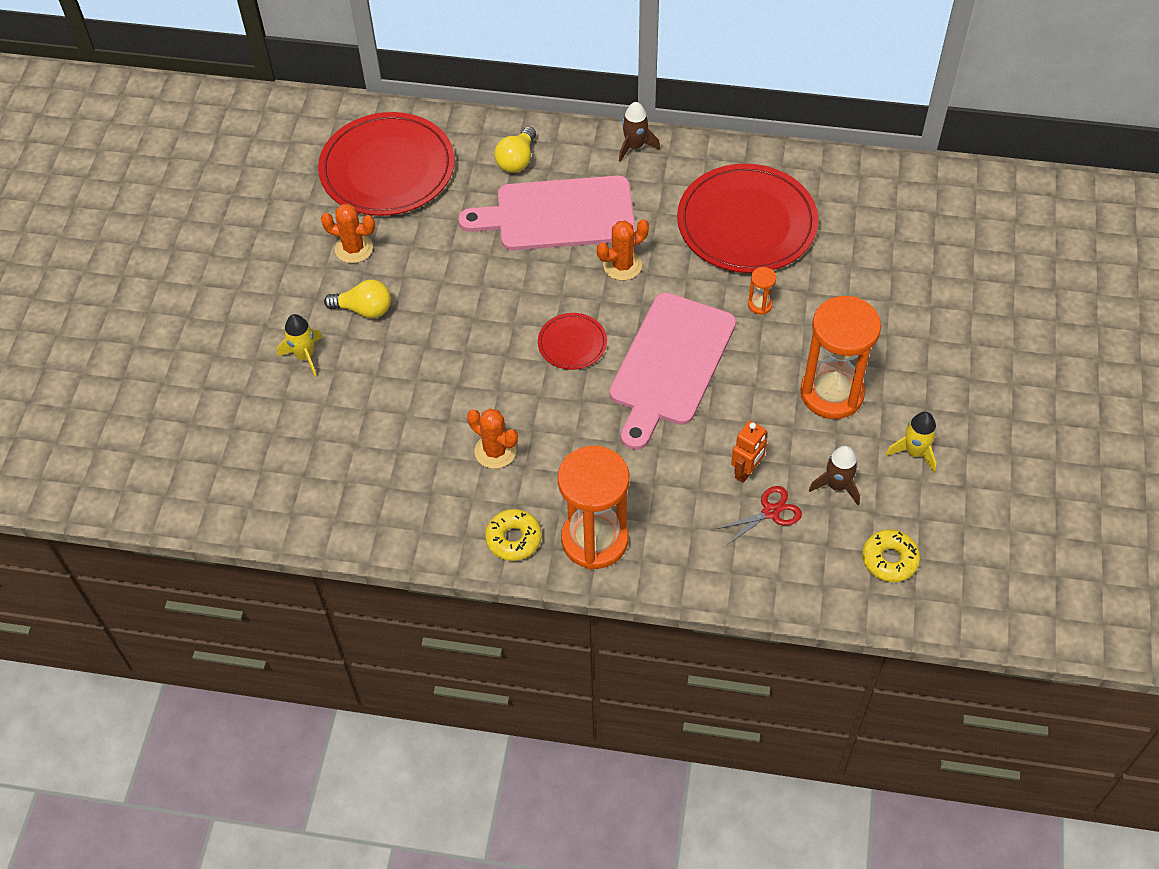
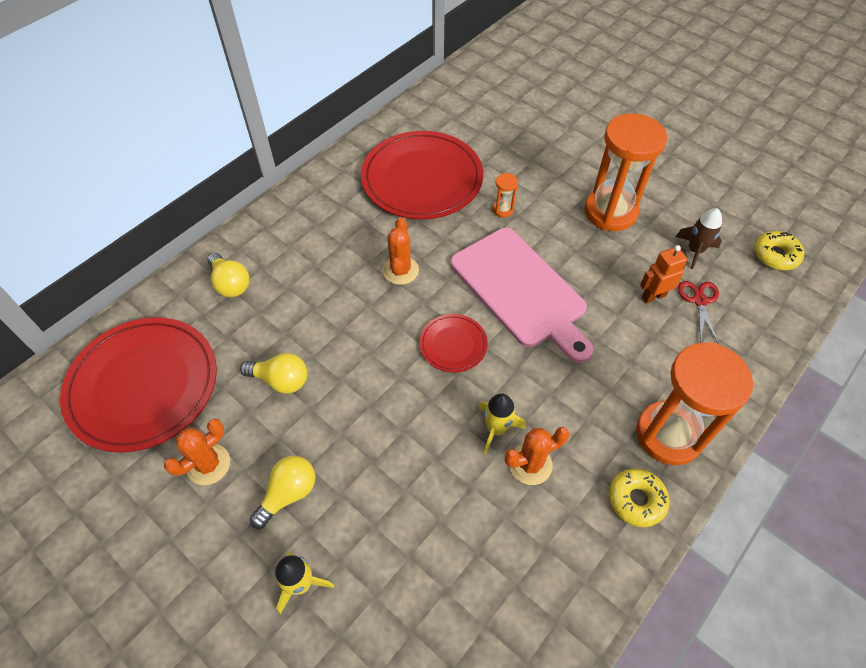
camera: 60 degrees left, 0 degrees up
pink cutting board [458,175,636,251] -> none
brown rocket [619,102,660,162] -> none
orange robot [731,421,768,483] -> orange robot turned 90 degrees counterclockwise [640,245,687,303]
yellow rocket [886,412,937,473] -> yellow rocket moved to [479,393,526,454]
none -> yellow light bulb [240,353,307,394]

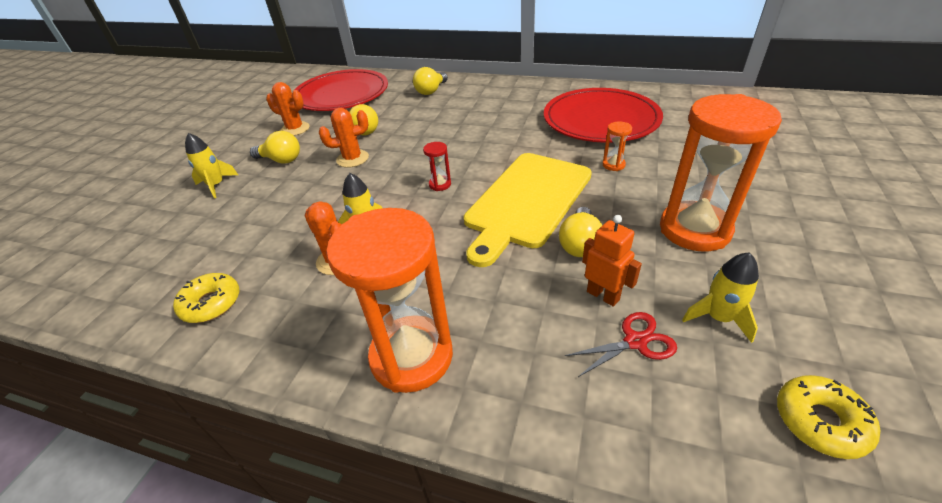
camera: 70 degrees right, 15 degrees down
orange cactus [383,217,419,285] -> orange cactus moved to [319,108,369,168]
red plate [420,314,488,372] -> red hourglass [423,142,451,191]
pink cutting board [450,228,594,363] -> yellow cutting board [464,153,592,267]
yellow donut [609,468,670,527] -> yellow donut moved to [173,273,239,323]
brown rocket [676,208,722,269] -> yellow rocket [682,252,759,343]
none -> yellow light bulb [559,207,602,257]

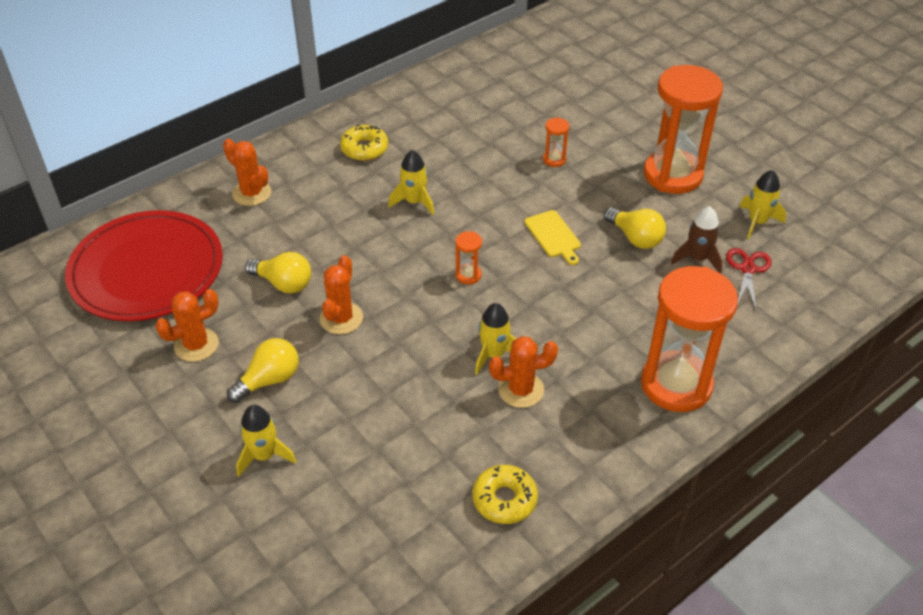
camera: 60 degrees left, 5 degrees up
yellow light bulb [413,67,448,95] -> orange cactus [223,139,271,206]
red hourglass [423,142,451,191] -> orange hourglass [455,231,482,284]
yellow cutting board [464,153,592,267] -> yellow cutting board [524,210,581,265], size x0.42
red plate [544,88,663,143] -> none
orange robot [582,215,642,307] -> brown rocket [671,206,723,274]
yellow donut [777,375,880,459] -> yellow donut moved to [340,125,388,161]
none -> yellow rocket [388,150,434,215]

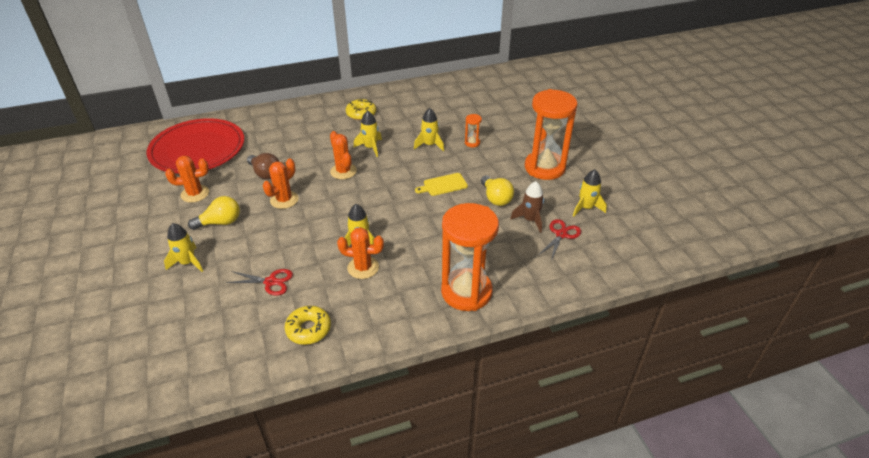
camera: 20 degrees right, 5 degrees down
orange cactus [223,139,271,206] -> orange cactus moved to [330,131,357,179]
yellow light bulb [245,252,311,294] -> brown light bulb [247,153,279,179]
orange hourglass [455,231,482,284] -> none
yellow cutting board [524,210,581,265] -> yellow cutting board turned 75 degrees clockwise [415,173,468,196]
none -> red scissors [226,269,293,296]
none -> yellow rocket [414,108,444,152]

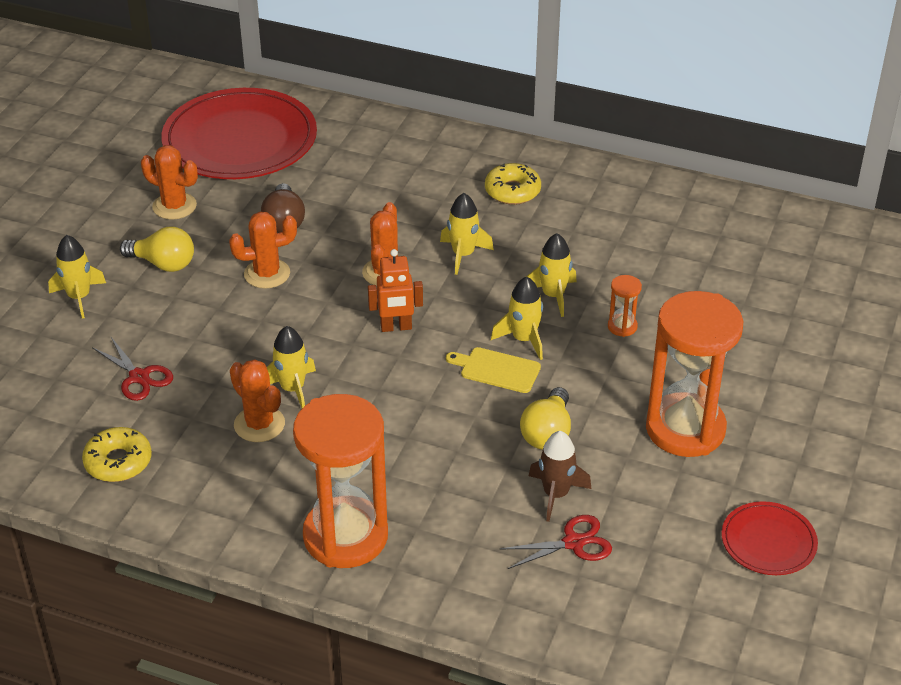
camera: 40 degrees right, 0 degrees up
yellow rocket [573,169,607,217] -> yellow rocket moved to [491,277,543,360]
none -> orange robot [368,249,423,332]
none -> red plate [721,501,818,575]

